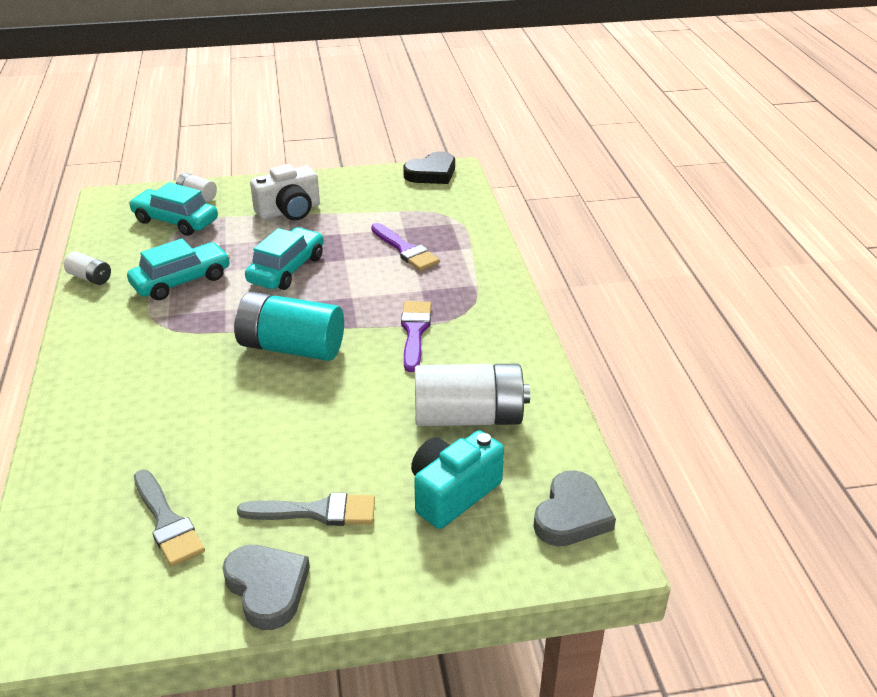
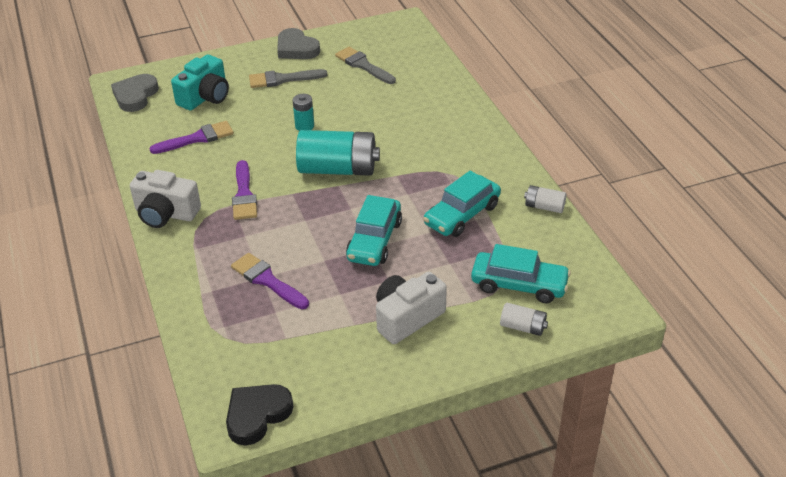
camera: 170 degrees right, 5 degrees up
white battery [415,364,530,426] -> purple brush [149,121,234,154]
none -> white camera [130,170,201,228]
none -> turquoise battery [293,94,314,131]

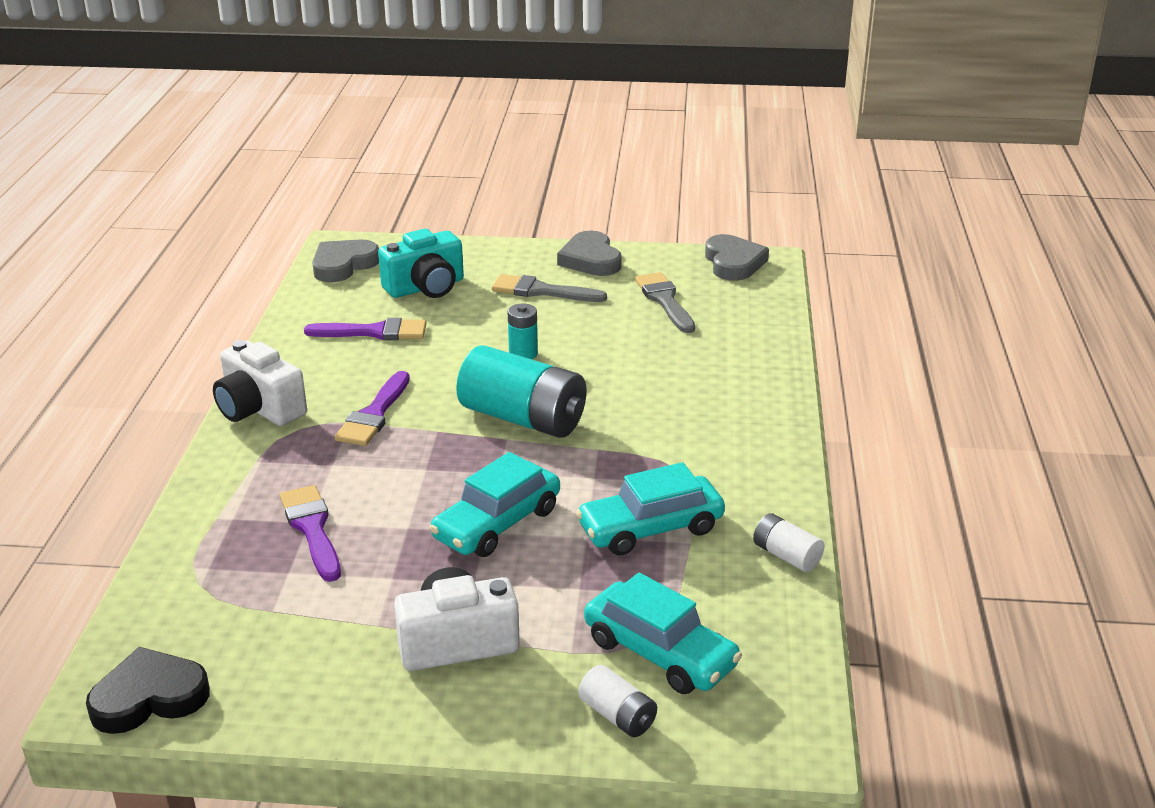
camera: 25 degrees right, 10 degrees down
none -> grey heart [705,234,769,281]

